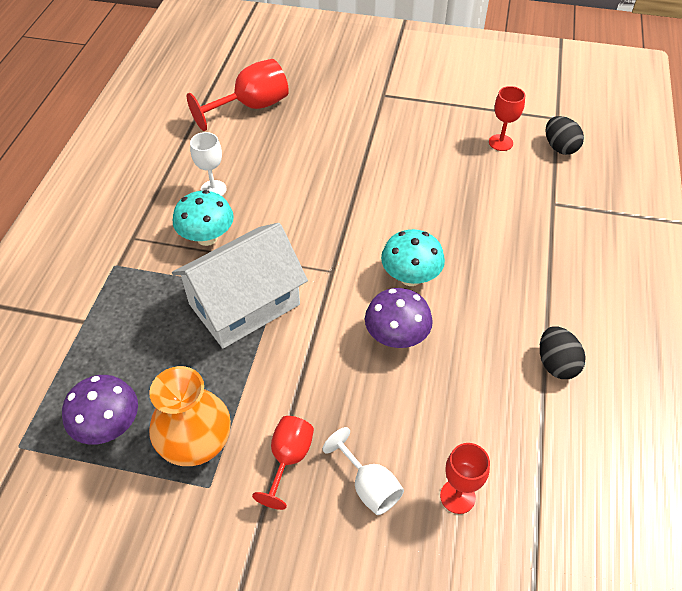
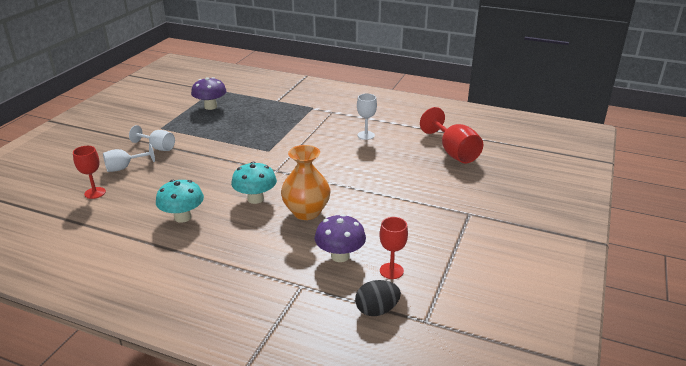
camera: 100 degrees right, 20 degrees down
orange vase [149,366,231,466] -> orange vase moved to [281,145,330,220]
white house [172,223,308,348] -> none
turquoise mushroom [173,190,234,246] -> turquoise mushroom moved to [156,180,204,223]
red goblet [252,416,314,510] -> white goblet [129,125,175,151]
purple mushroom [365,288,433,348] -> purple mushroom moved to [314,214,366,262]
black egg [540,326,586,379] -> none

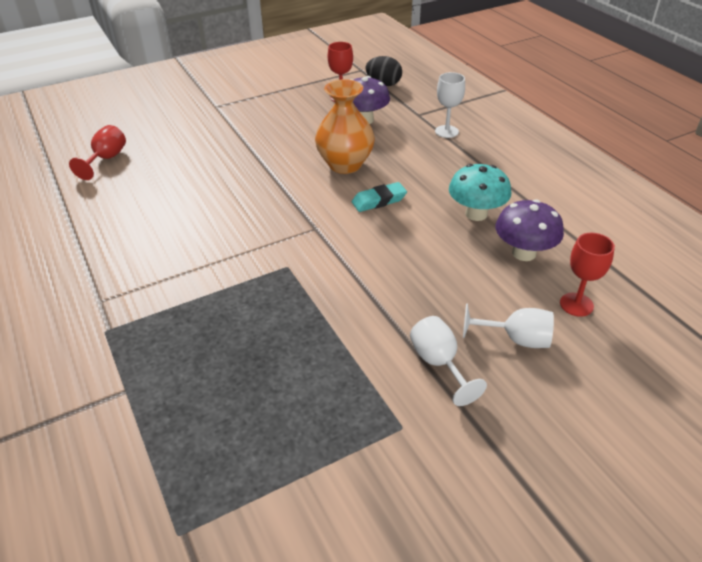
camera: 140 degrees left, 10 degrees up
purple mushroom [191,77,226,110] -> purple mushroom moved to [496,199,564,261]
turquoise mushroom [231,162,277,204] -> turquoise eraser [352,182,407,212]
white goblet [357,94,377,140] -> white goblet moved to [435,72,465,138]
red goblet [420,107,483,163] -> red goblet [69,125,126,180], size x0.61

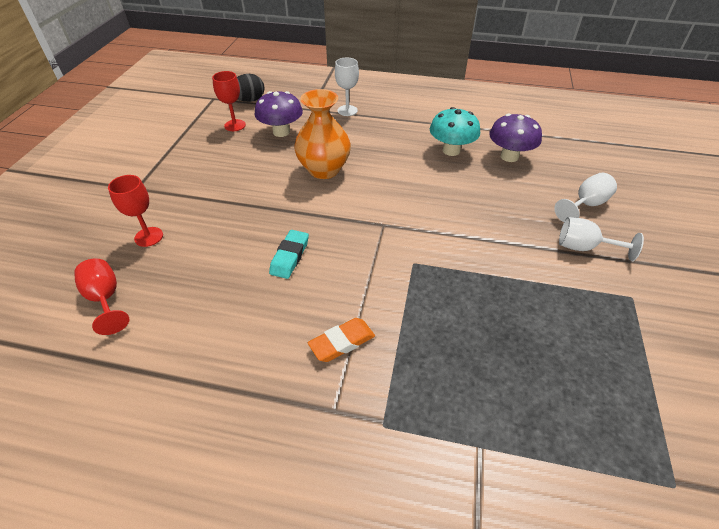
camera: 50 degrees left, 5 degrees up
turquoise eraser [352,182,407,212] -> turquoise eraser moved to [269,230,309,279]
red goblet [560,233,615,317] -> red goblet moved to [108,175,163,247]
none -> orange eraser [308,318,375,362]

